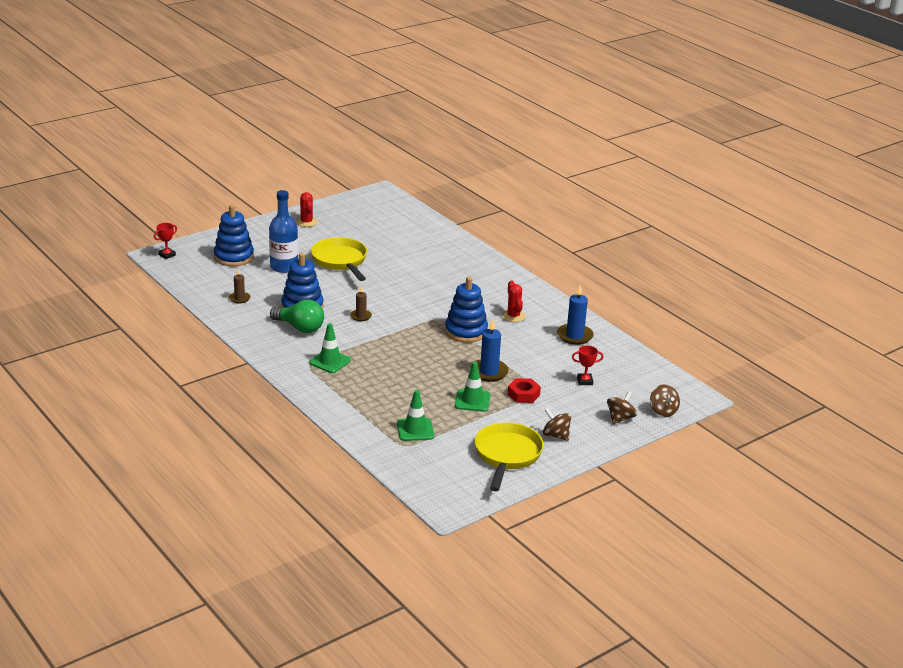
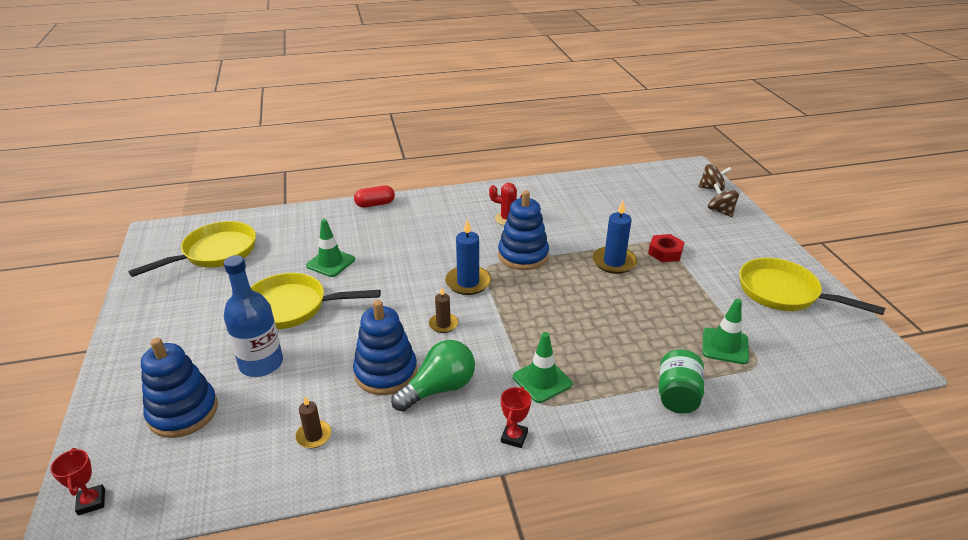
camera: 65 degrees left, 5 degrees up
red cactus [296,192,317,227] -> none
green traffic cone [455,362,491,412] -> green traffic cone moved to [306,219,355,277]
brown spinning top [543,408,571,441] -> none
blue candle [557,285,594,345] -> blue candle moved to [445,220,491,295]
red trophy [572,345,603,385] -> red trophy moved to [501,386,531,448]
none -> yellow pan [129,221,256,277]
none -> red capsule [354,186,395,208]
none -> green jar [659,349,704,413]

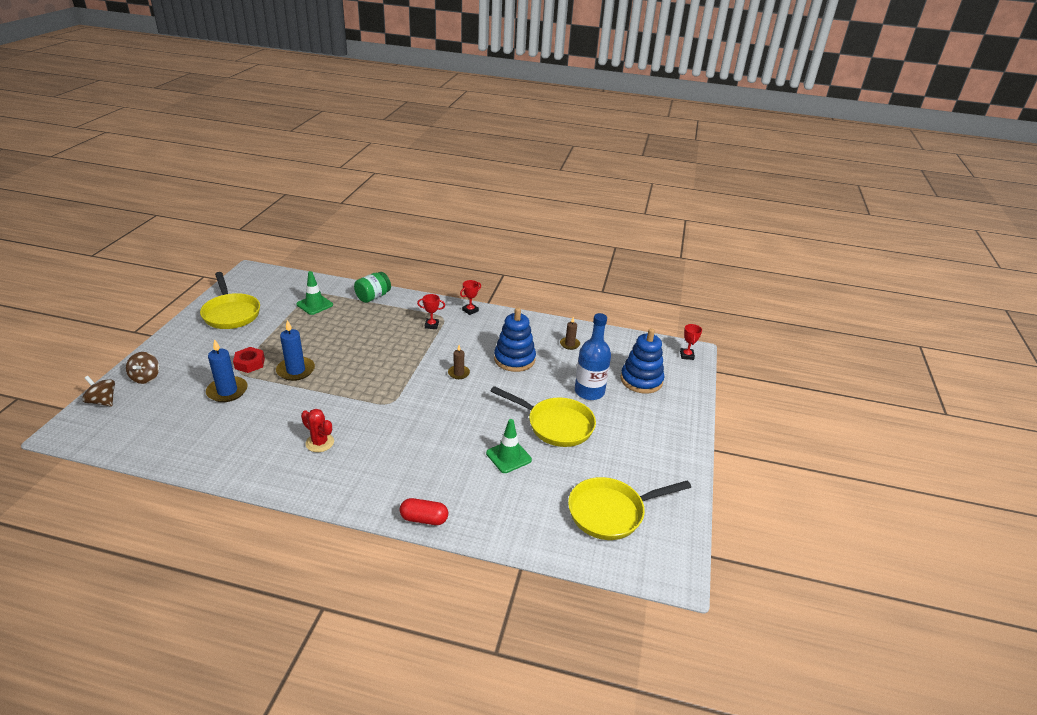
camera: 155 degrees left, 0 degrees up
green light bulb [391,340,475,412] -> none
blue candle [445,220,491,295] -> blue candle moved to [206,339,248,402]
blue stacking toy [498,190,549,270] -> none
green traffic cone [513,332,572,403] -> red trophy [417,294,445,329]

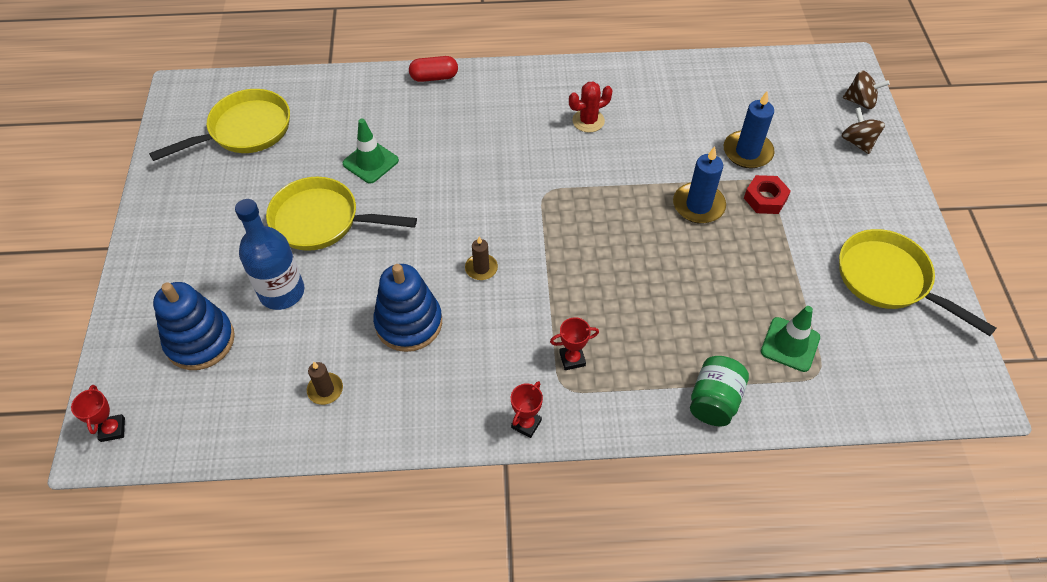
camera: 165 degrees right, 20 degrees up
red cactus [301,409,334,452] -> red cactus turned 45 degrees counterclockwise [569,82,613,133]

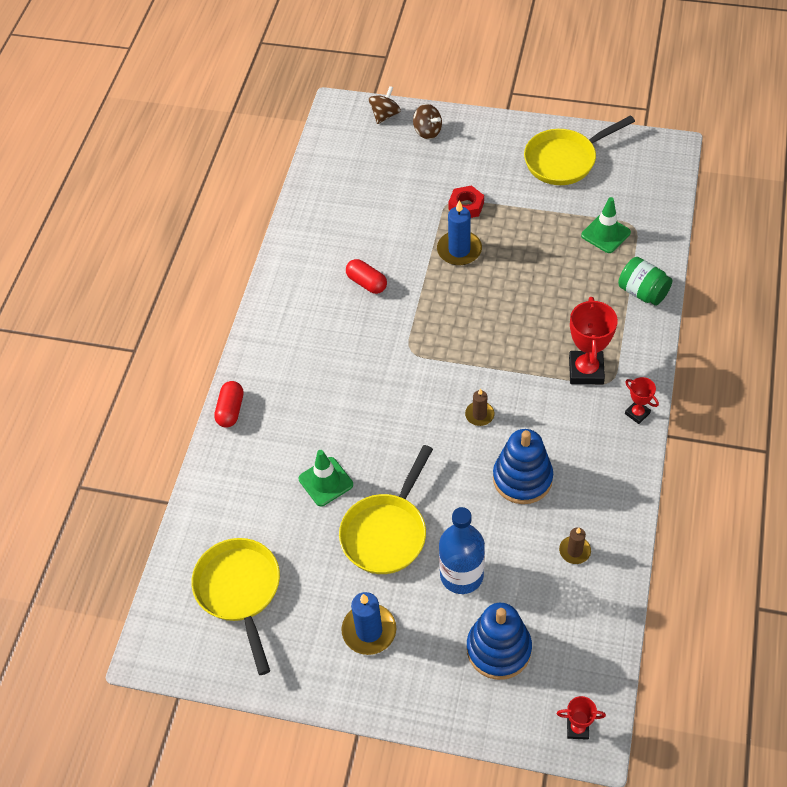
camera: 70 degrees left, 0 degrees up
red trophy [550,317,599,370] -> red trophy [569,297,618,384], size x1.87
red cactus [569,82,613,133] -> none
blue candle [724,91,775,169] -> blue candle moved to [341,592,396,655]
brown spinning top [842,107,885,154] -> brown spinning top turned 135 degrees counterclockwise [413,104,442,139]
none -> red capsule [346,259,387,294]

